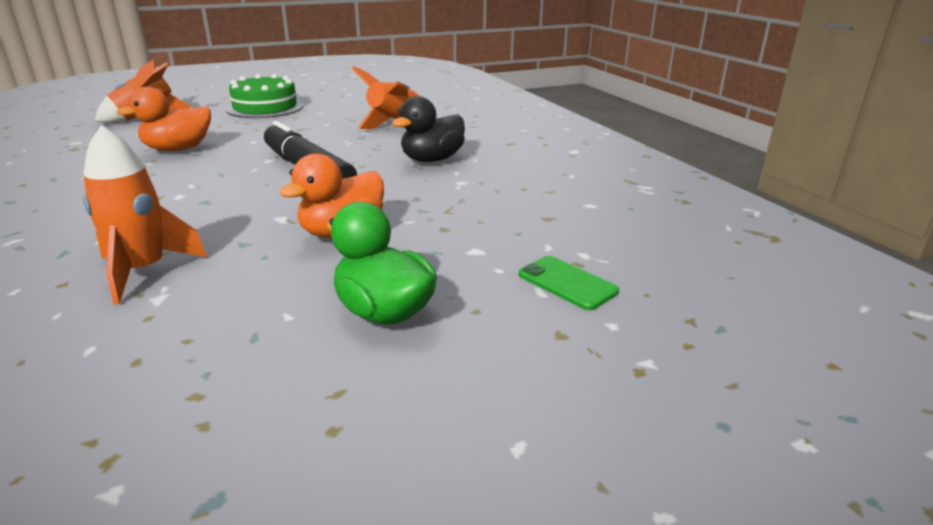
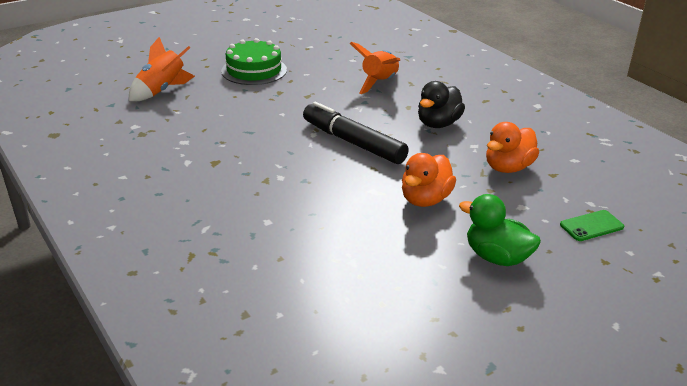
camera: 10 degrees left, 5 degrees up
orange rocket [83,125,207,304] -> none
orange duck [116,87,211,151] -> orange duck moved to [486,122,539,173]
green phone [519,256,619,310] -> green phone turned 60 degrees counterclockwise [560,210,624,241]

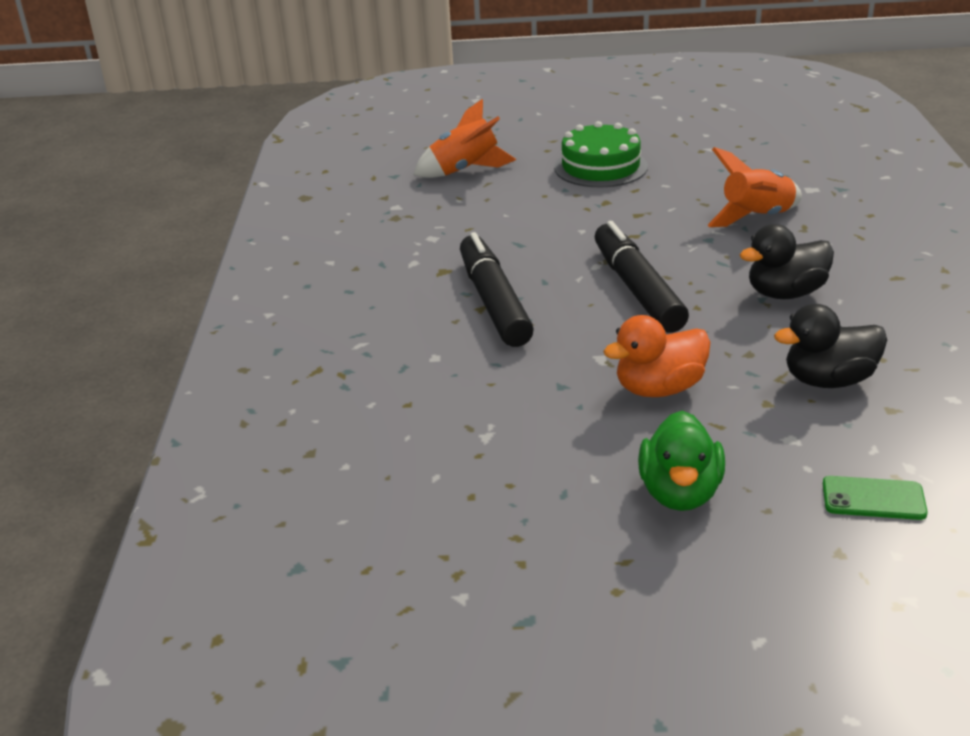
camera: 35 degrees right, 0 degrees up
green duck [459,194,541,266] -> green duck turned 150 degrees counterclockwise [638,411,725,511]
orange duck [486,122,539,173] -> black duck [774,304,887,388]
none -> black marker [460,232,534,347]

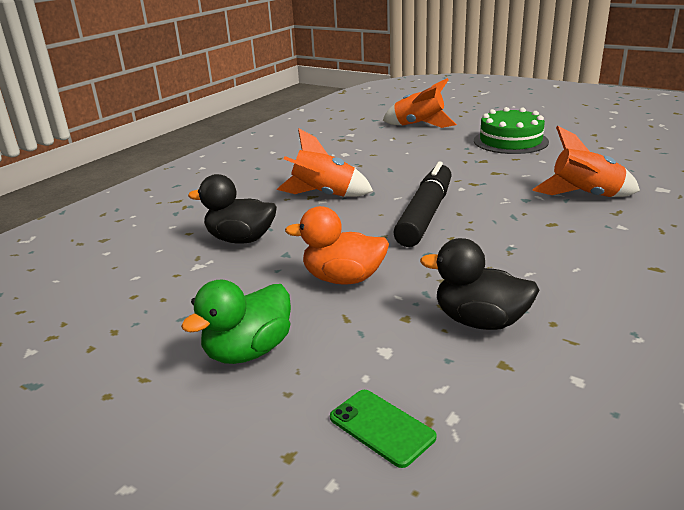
camera: 35 degrees right, 5 degrees down
black marker [460,232,534,347] -> orange rocket [277,129,373,197]
black duck [740,224,834,299] -> black duck moved to [188,174,277,244]

